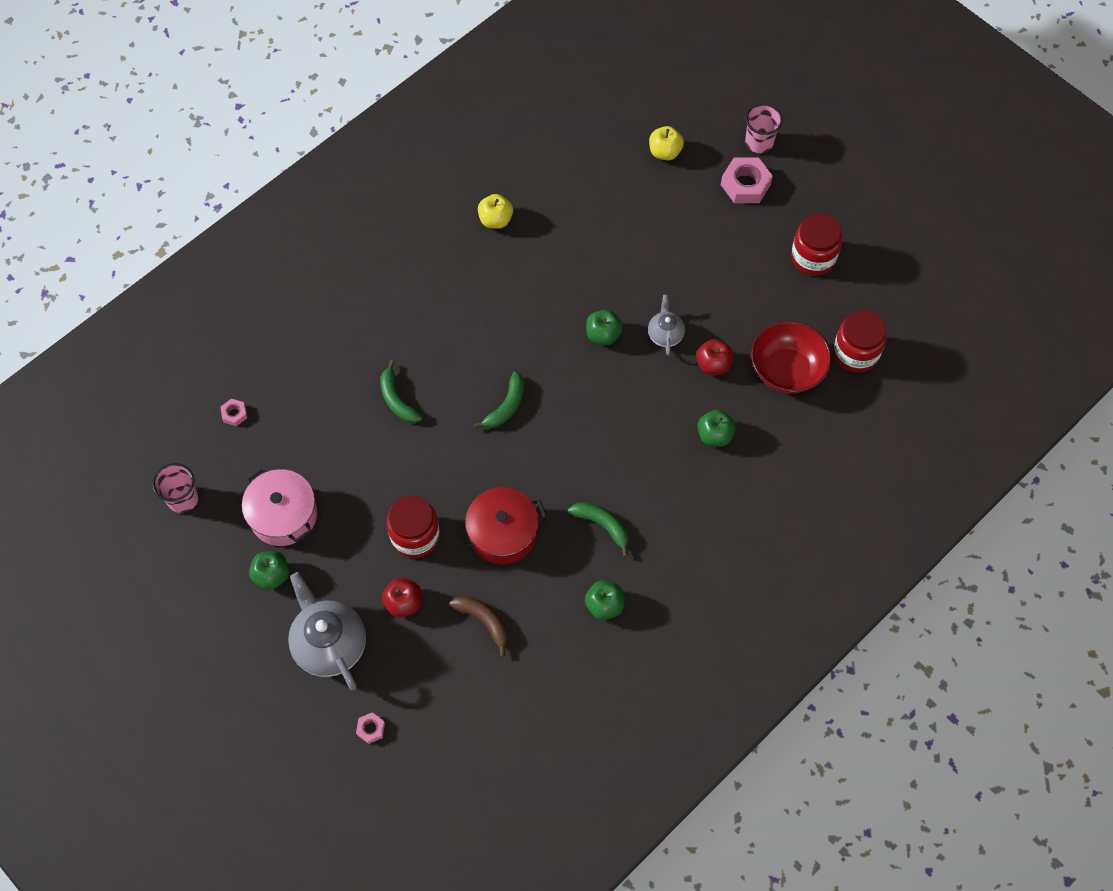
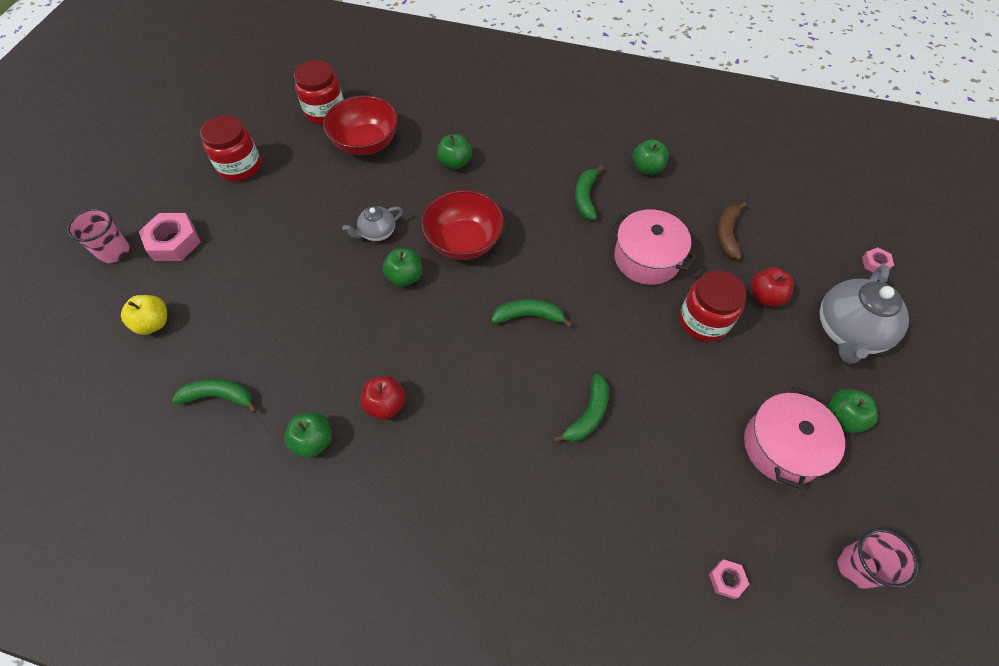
camera: 120 degrees left, 5 degrees down
red pot [457,487,547,565] -> pink pot [611,209,697,285]
yellow apple [478,194,513,229] -> green apple [284,412,332,458]
red apple [696,339,733,375] -> red apple moved to [361,376,406,420]
none -> green banana [172,379,257,413]
none -> red bowl [421,190,504,260]

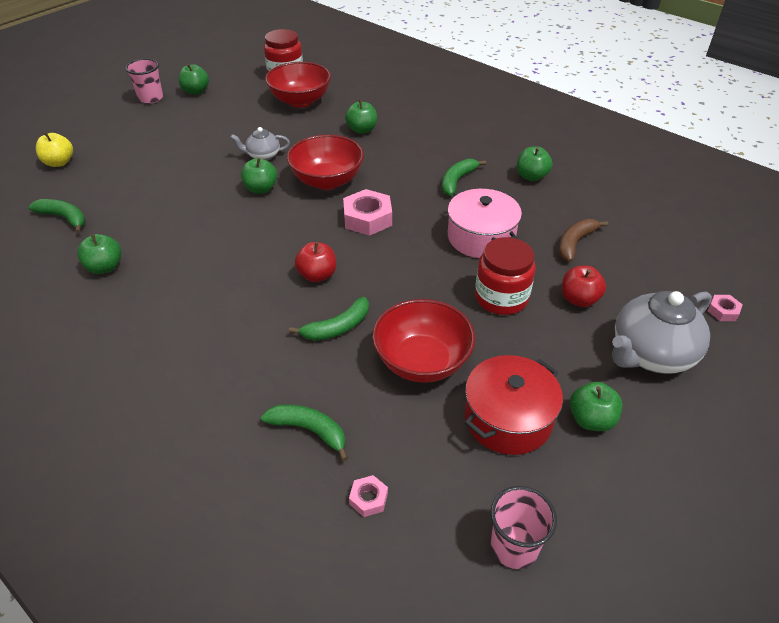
camera: 25 degrees right, 15 degrees down
pink cup [67,208,129,263] -> pink cup moved to [125,59,163,104]
pink nut [139,213,200,261] -> pink nut moved to [343,189,392,236]
red jar [200,115,261,181] -> green apple [179,64,209,95]
red apple [361,376,406,420] -> red apple moved to [295,242,336,282]
green banana [491,299,572,328] -> green banana moved to [261,404,348,461]
pink pot [744,387,845,489] -> red pot [465,355,563,455]
none -> red bowl [372,299,475,383]

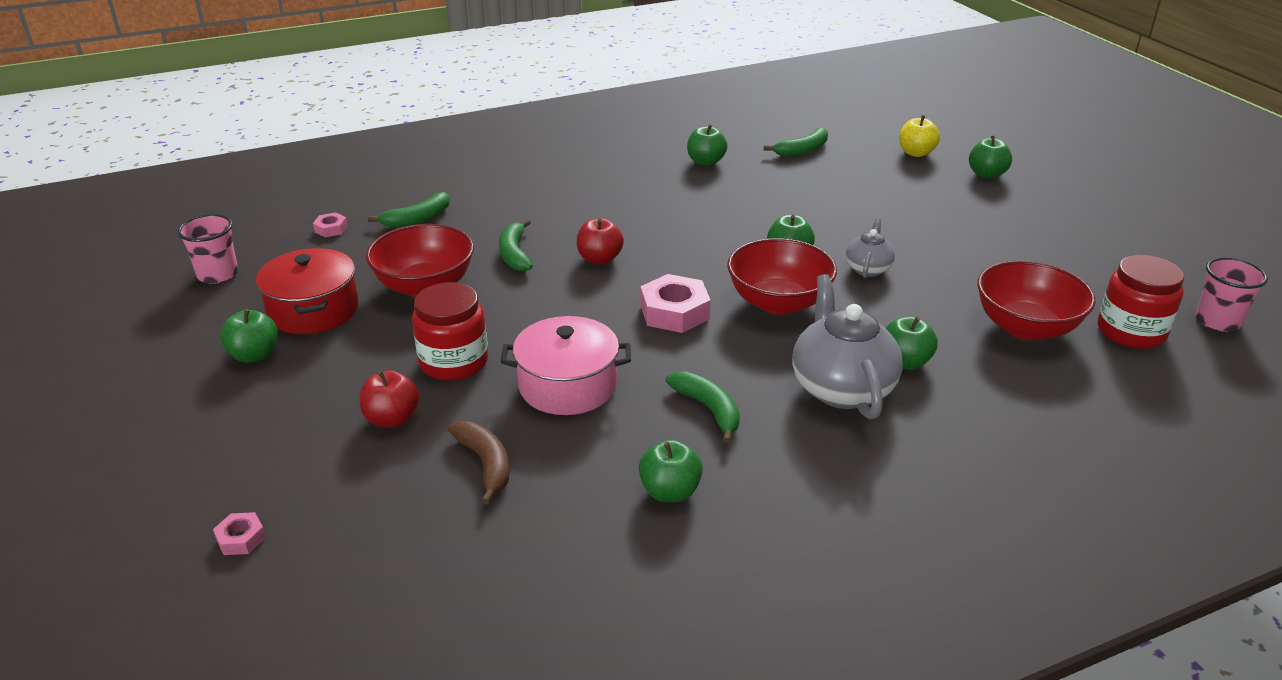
camera: 115 degrees right, 10 degrees down
pink cup [125,59,163,104] -> pink cup moved to [1195,257,1268,332]
green apple [179,64,209,95] -> green apple moved to [969,136,1012,179]
grey teapot [612,291,712,374] -> grey teapot moved to [792,274,903,419]

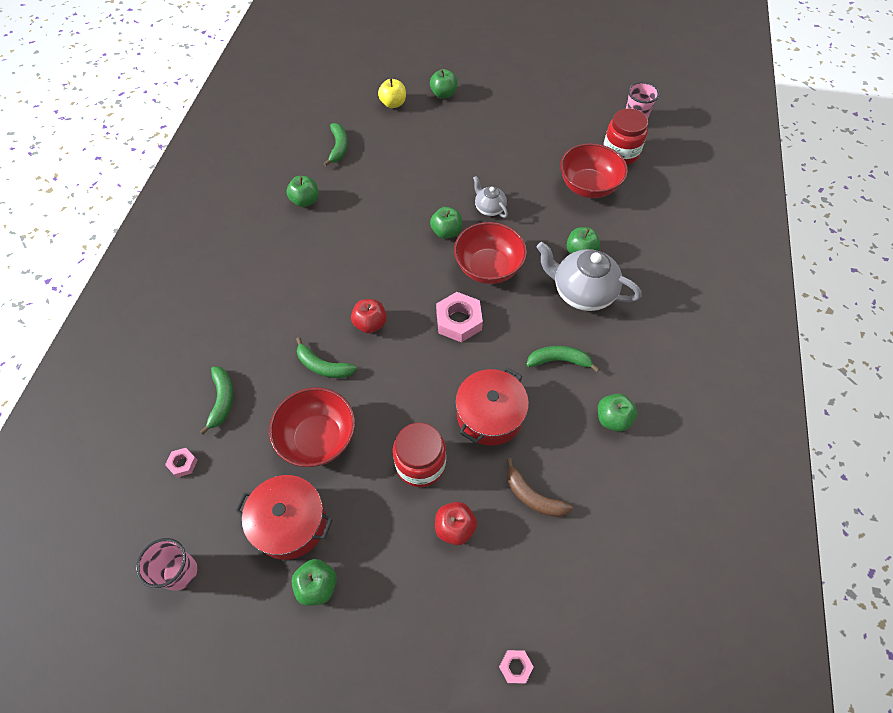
camera: 55 degrees left, 25 degrees up
brown banana [448,421,509,504] -> brown banana turned 150 degrees counterclockwise [507,458,573,517]
pink pot [501,316,631,415] -> red pot [455,367,529,446]

